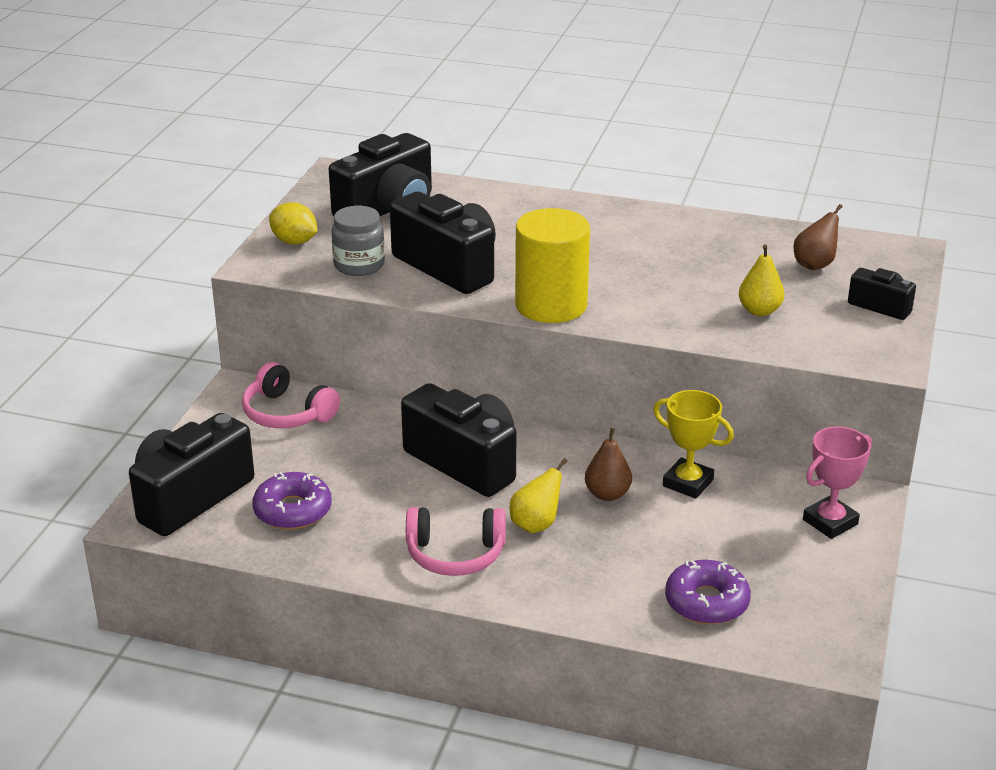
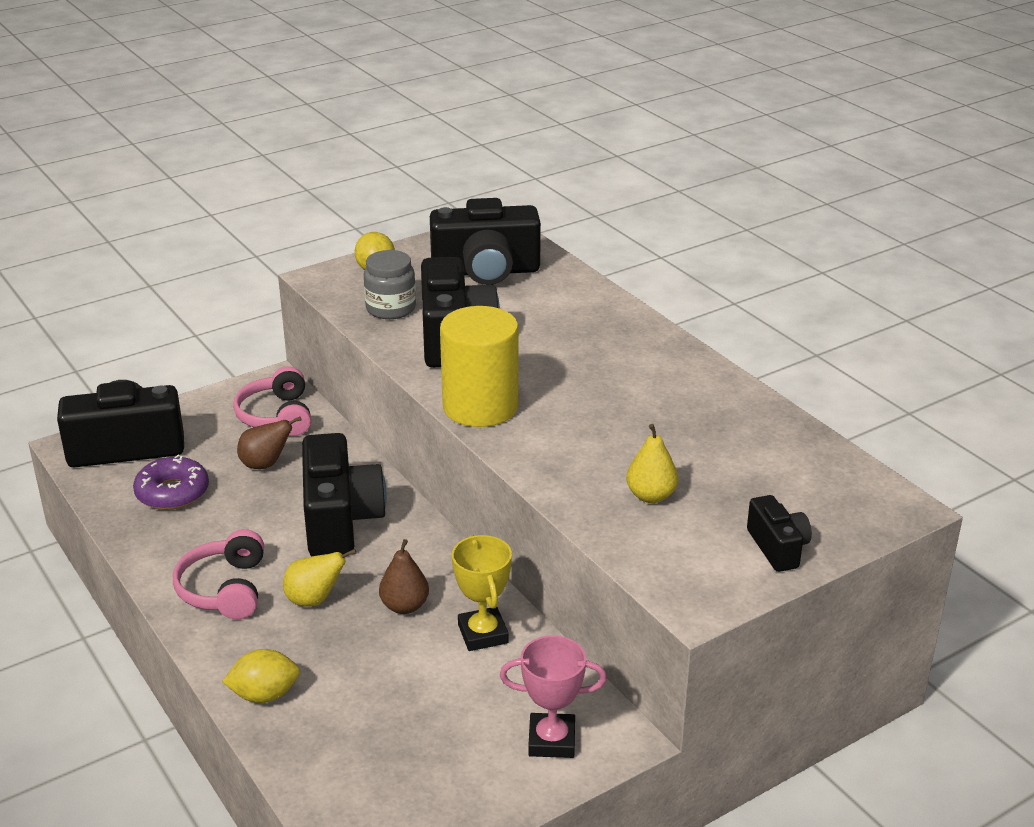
camera: 40 degrees right, 0 degrees up
pink headphones [406,507,506,576] -> pink headphones turned 45 degrees clockwise [173,529,264,619]
purple donut [665,560,751,625] -> none
brown pear [794,204,843,270] -> brown pear moved to [237,416,302,469]
none -> yellow lemon [222,649,300,703]

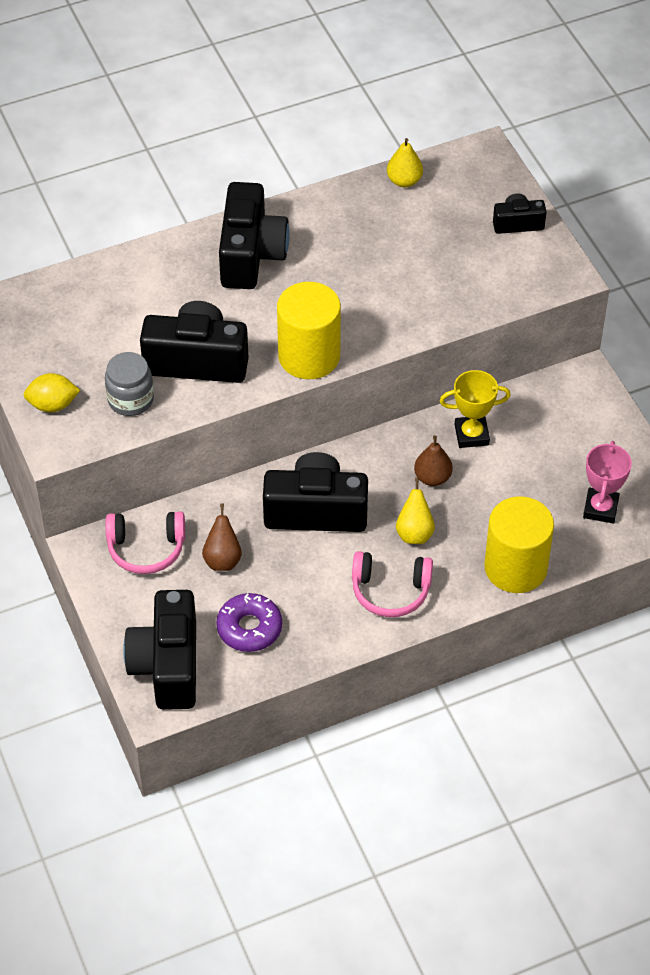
camera: 80 degrees left, 20 degrees up
yellow lemon [222,649,300,703] -> yellow cylinder [484,496,554,593]
black camera [430,198,541,285] -> black camera moved to [219,182,290,289]
pink trophy [500,635,607,758] -> pink trophy moved to [583,441,632,523]
yellow pear [626,424,678,503] -> yellow pear moved to [387,138,423,187]

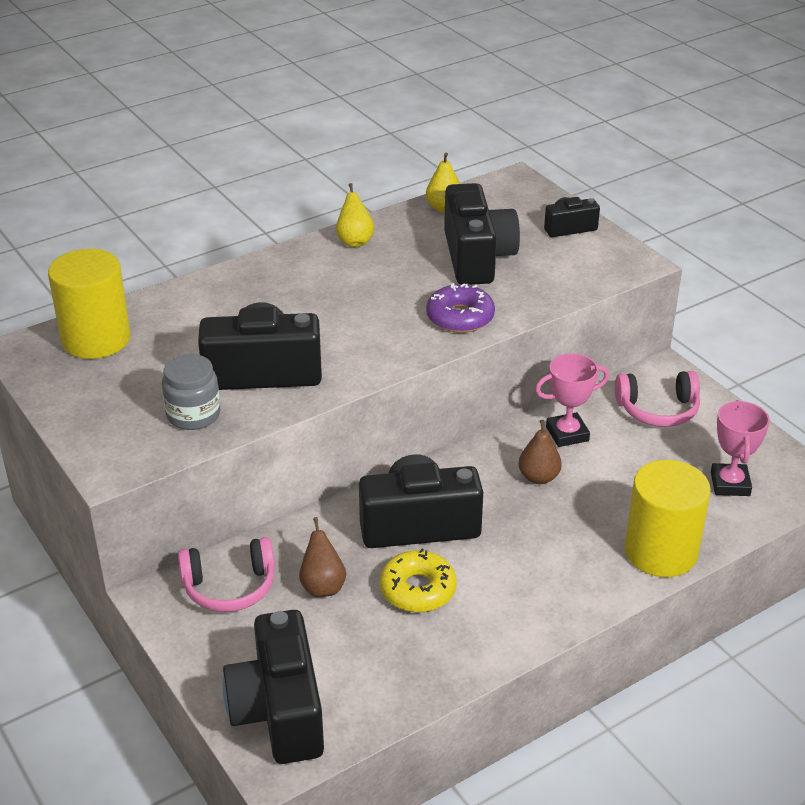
camera: 10 degrees left, 15 degrees down
yellow lemon [24,373,80,412] -> none
purple donut [216,593,282,652] -> purple donut moved to [426,283,495,333]
black camera [219,182,290,289] -> black camera moved to [444,183,520,285]
yellow cylinder [277,282,341,379] -> yellow cylinder moved to [48,249,131,359]
pink headphones [352,551,433,617] -> pink headphones moved to [615,371,700,427]
yellow pear [396,477,435,544] -> yellow pear moved to [336,183,375,247]
yellow trophy [440,370,511,448] -> pink trophy [535,353,609,447]
none -> yellow donut [380,548,457,612]

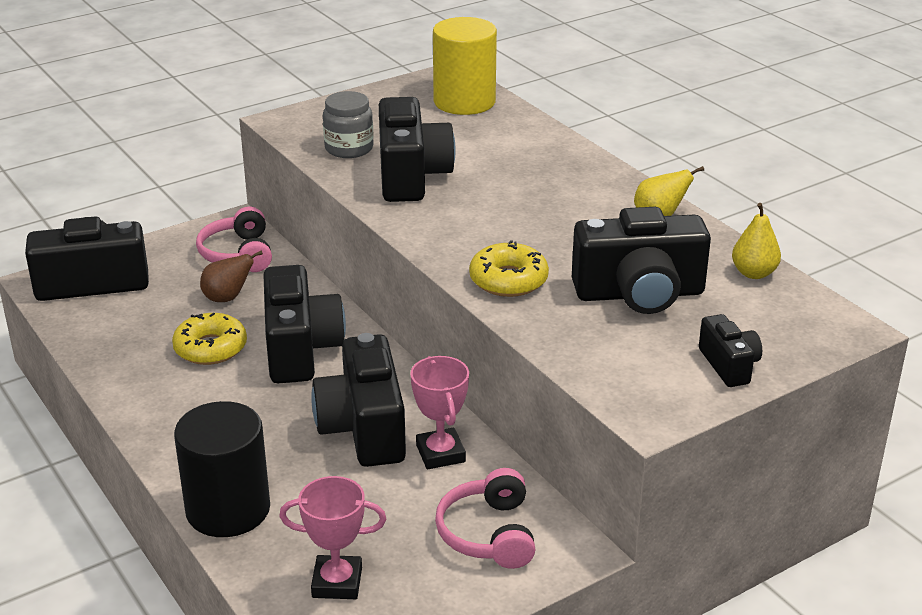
camera: 90 degrees right, 5 degrees down
purple donut [426,283,495,333] -> yellow donut [469,240,549,297]
brown pear [518,420,562,484] -> black camera [311,333,406,467]
yellow cylinder [624,460,711,577] -> black cylinder [174,401,270,537]

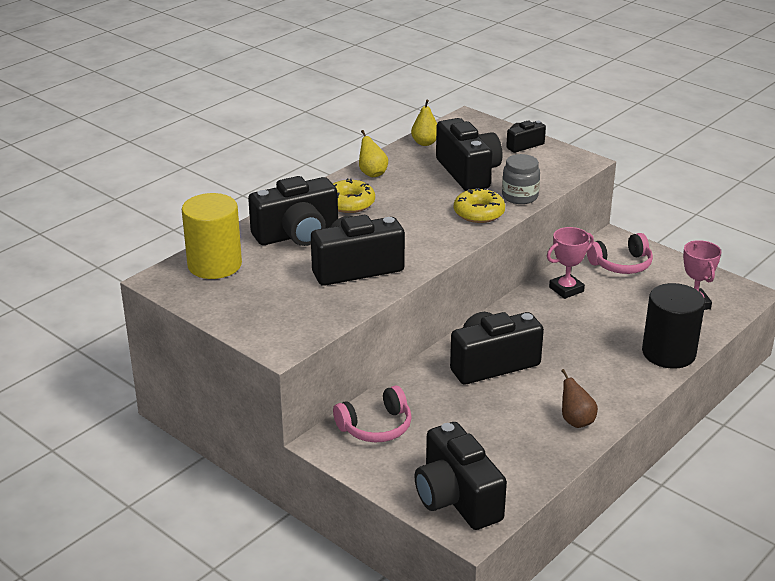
camera: 105 degrees left, 0 degrees up
yellow donut [172,312,247,365] -> yellow donut moved to [333,178,375,213]
brown pear [200,251,263,302] -> brown pear moved to [561,369,598,428]
black camera [311,333,406,467] -> black camera moved to [248,176,338,246]
grey jar [323,91,374,158] -> grey jar moved to [502,154,540,204]

